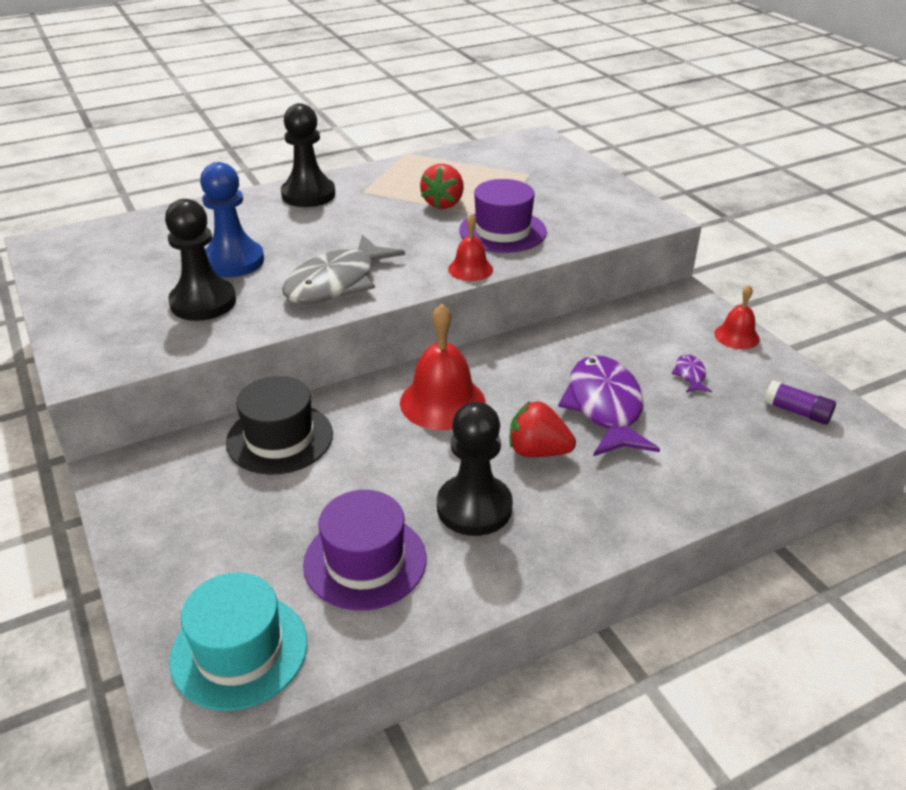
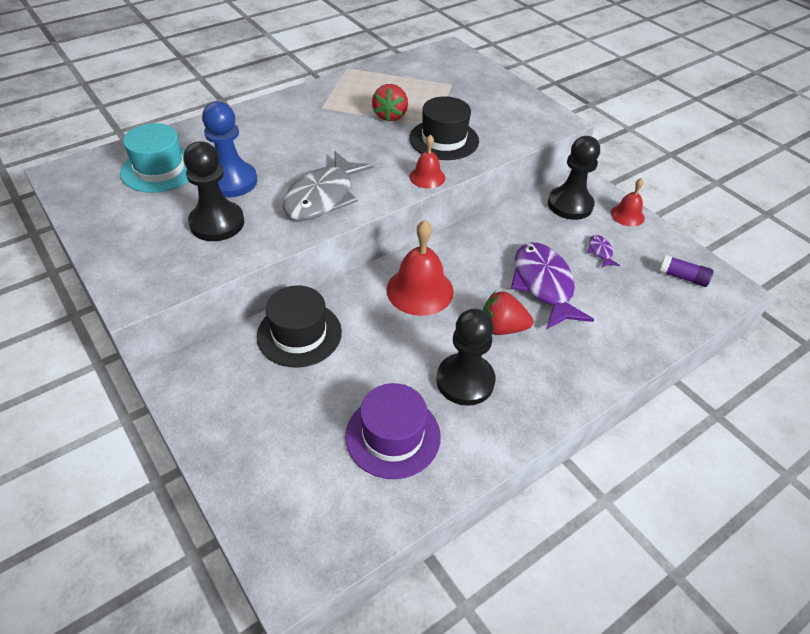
camera: 10 degrees left, 10 degrees up
turquoise hat [169,572,307,711] -> turquoise hat moved to [120,123,188,193]
black pawn [281,103,335,207] -> black pawn moved to [548,136,600,220]
purple hat [459,179,547,253] -> black hat [409,96,479,160]

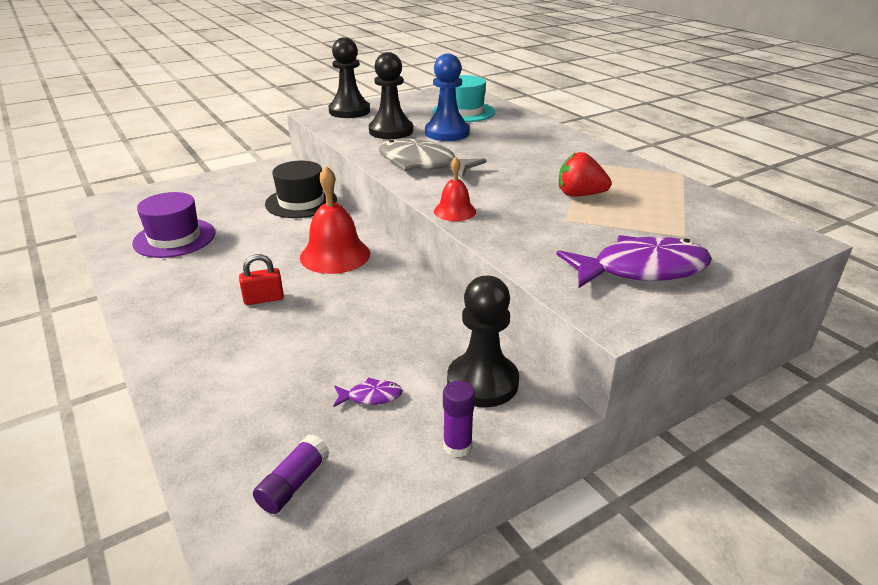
camera: 95 degrees right, 15 degrees down
black hat [409,96,479,160] -> none
black pawn [436,309,496,406] -> black pawn moved to [329,37,370,118]
red strawberry [483,291,533,335] -> red padlock [239,254,284,305]
purple fish [511,242,594,330] -> purple fish moved to [556,235,712,288]
red bell [611,178,645,227] -> purple glue stick [443,381,475,458]

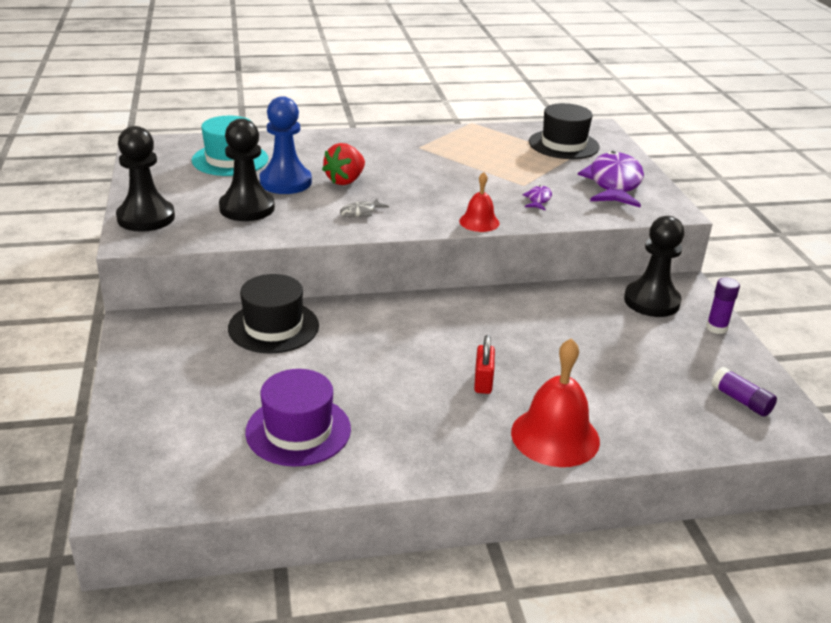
camera: 70 degrees left, 0 degrees up
red bell [300,166,370,274] -> red bell moved to [511,338,600,467]
purple fish [333,377,403,407] -> purple fish moved to [523,185,552,211]
grey fish [379,139,486,179] -> grey fish [340,198,389,217], size x0.42
red strawberry [559,152,612,197] -> red strawberry moved to [322,143,365,185]
none -> black hat [529,103,600,159]

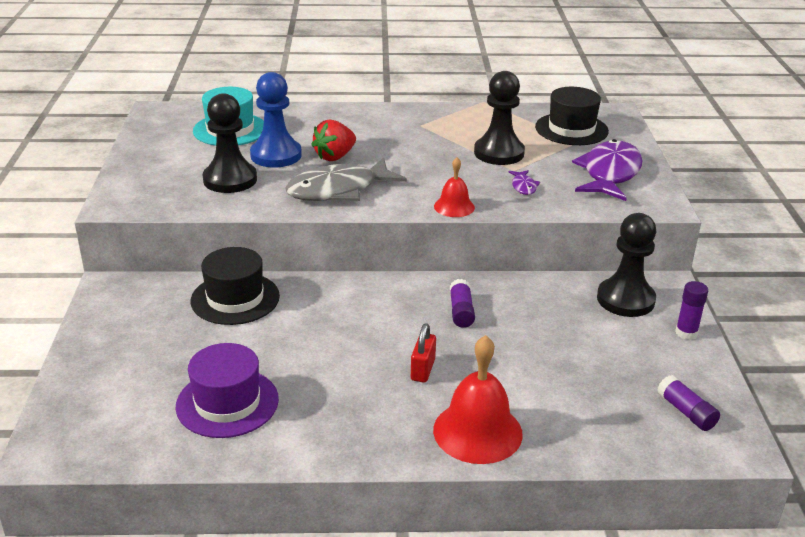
camera: 10 degrees right, 0 degrees up
black pawn [116,126,175,232] -> black pawn moved to [474,71,525,165]
grey fish [340,198,389,217] -> grey fish [285,158,407,201], size x2.37
purple fish [523,185,552,211] -> purple fish turned 150 degrees clockwise [508,170,540,195]
none -> purple glue stick [450,279,475,328]

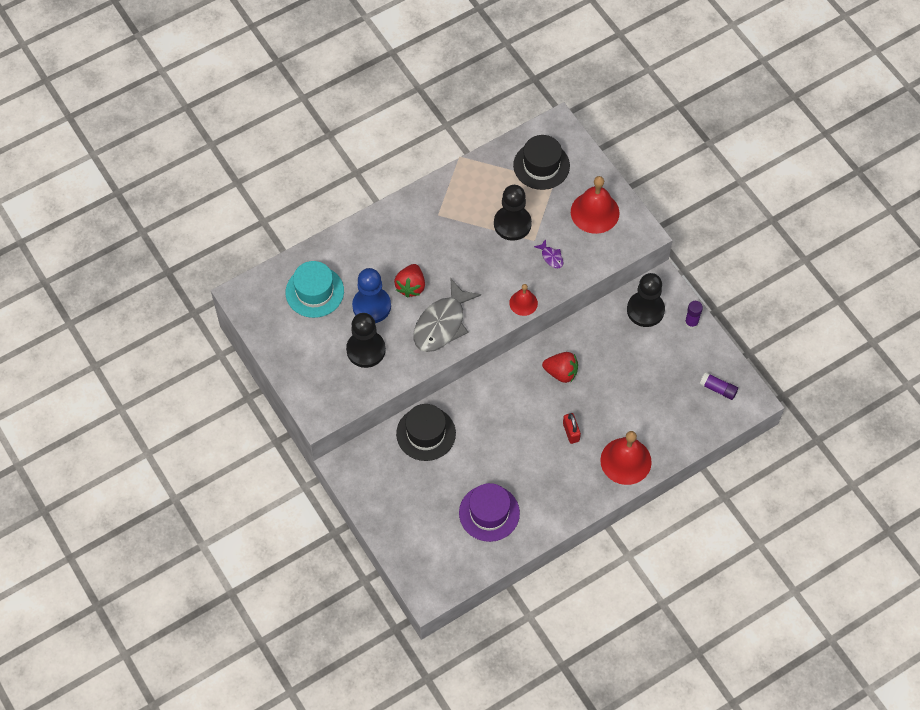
camera: 30 degrees left, 30 degrees up
purple glue stick [450,279,475,328] -> red strawberry [542,352,578,383]
purple fish [572,139,643,201] -> red bell [571,176,619,234]

